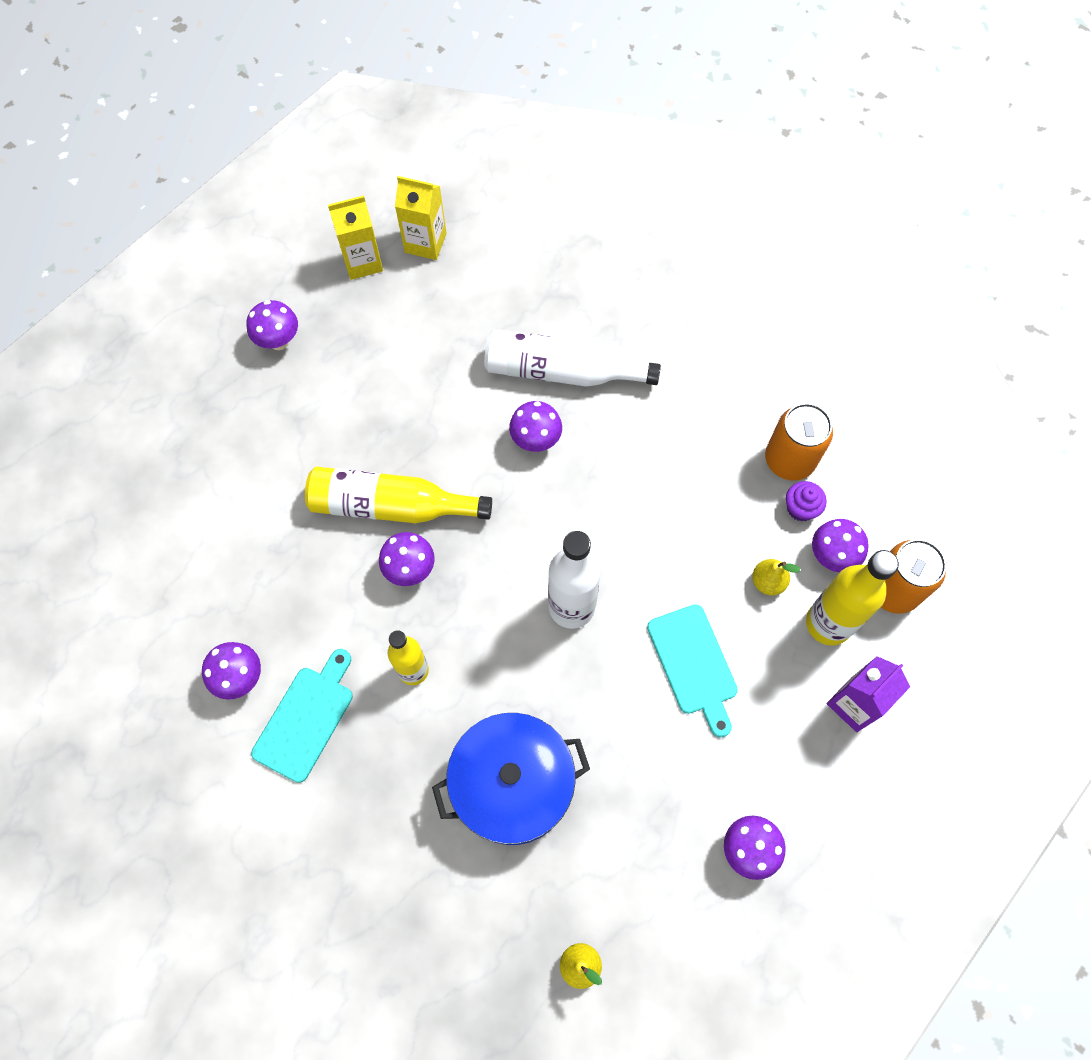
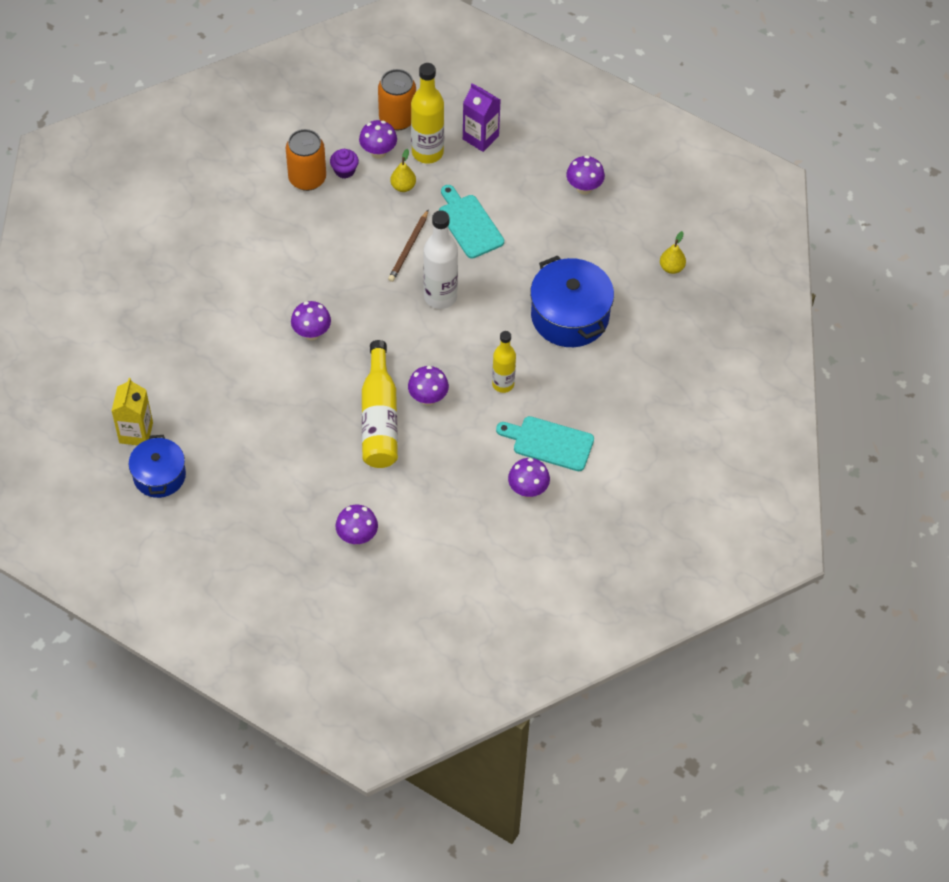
camera: 100 degrees left, 10 degrees down
purple mushroom [246,300,298,350] -> purple mushroom moved to [336,505,378,545]
yellow carton [328,195,383,280] -> blue pot [129,435,186,498]
white bottle [484,329,661,387] -> none
turquoise cutting board [647,604,738,737] -> turquoise cutting board turned 90 degrees counterclockwise [439,185,504,259]
none -> brown pencil [388,210,428,282]

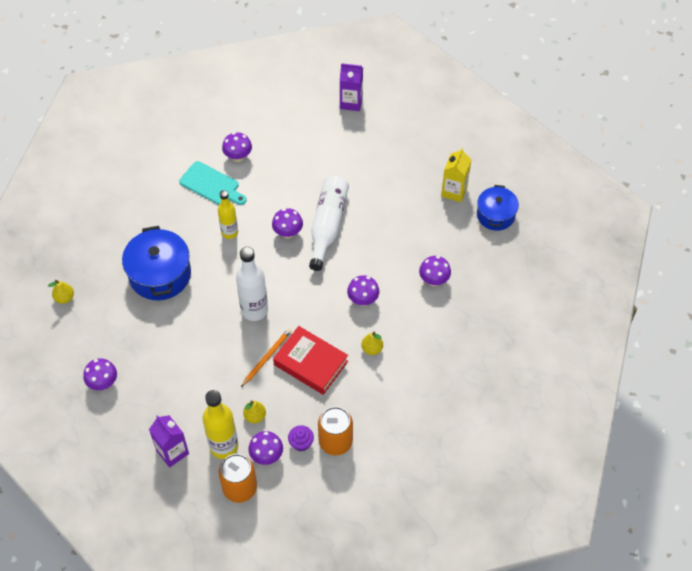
camera: 165 degrees left, 0 degrees up
yellow carton [112,378,153,445] -> yellow carton moved to [441,148,472,202]
purple mushroom [336,505,378,545] -> purple mushroom moved to [419,256,451,286]
yellow bottle [362,340,398,468] -> white bottle [309,175,349,271]
brown pencil [388,210,428,282] -> orange pencil [241,328,292,387]
turquoise cutting board [439,185,504,259] -> none
none -> red book [273,326,348,395]
none -> purple carton [340,63,363,111]
none -> yellow pear [361,332,383,355]

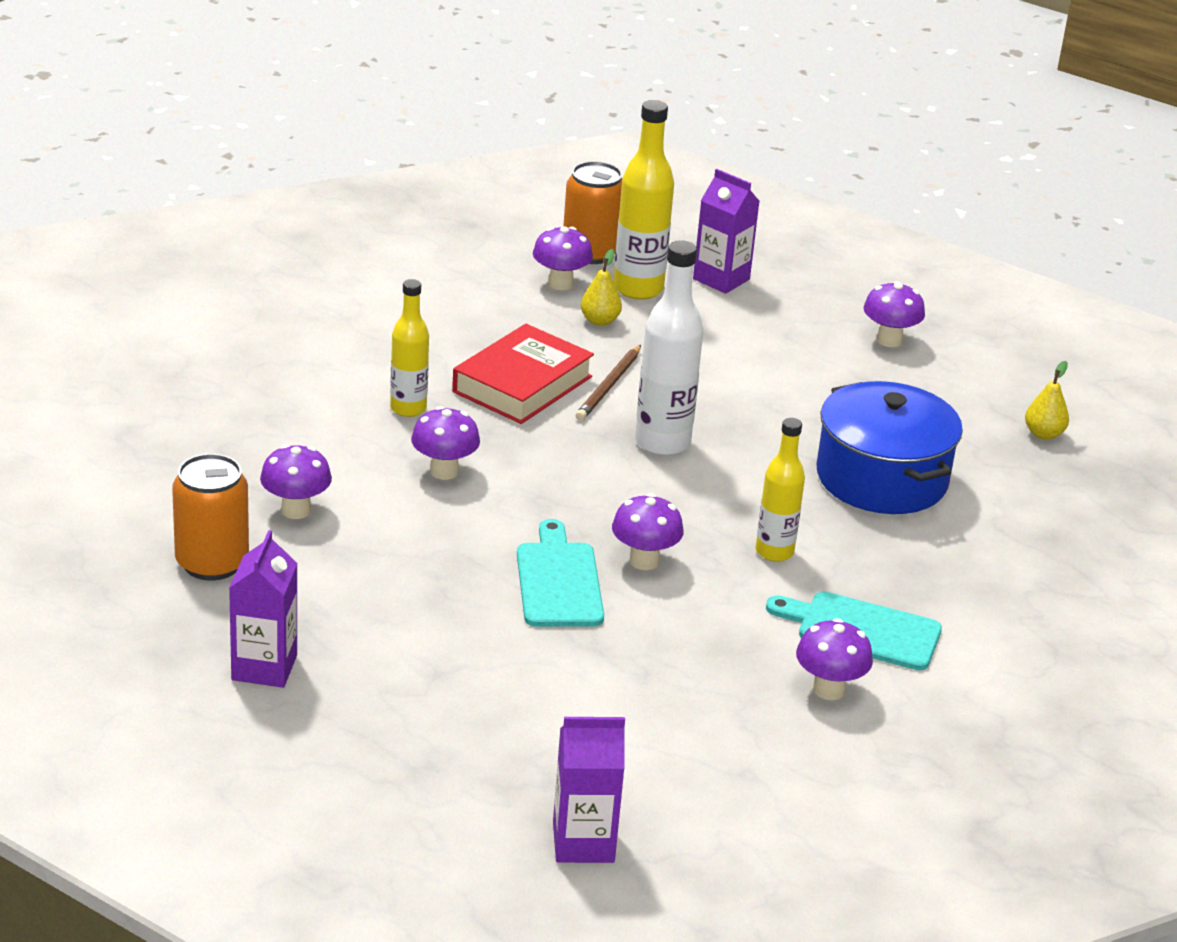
camera: 165 degrees right, 25 degrees down
orange pencil [241,328,292,387] -> brown pencil [576,345,641,421]
red book [273,326,348,395] -> red book turned 75 degrees counterclockwise [452,324,594,424]
purple cupcake [288,425,314,451] -> none
white bottle [309,175,349,271] -> turquoise cutting board [517,519,604,627]
orange can [318,407,353,456] -> orange can moved to [172,454,249,581]
yellow pear [361,332,383,355] -> yellow bottle [390,279,429,417]
yellow carton [441,148,472,202] -> purple carton [229,530,297,688]
blue pot [477,185,519,231] -> none

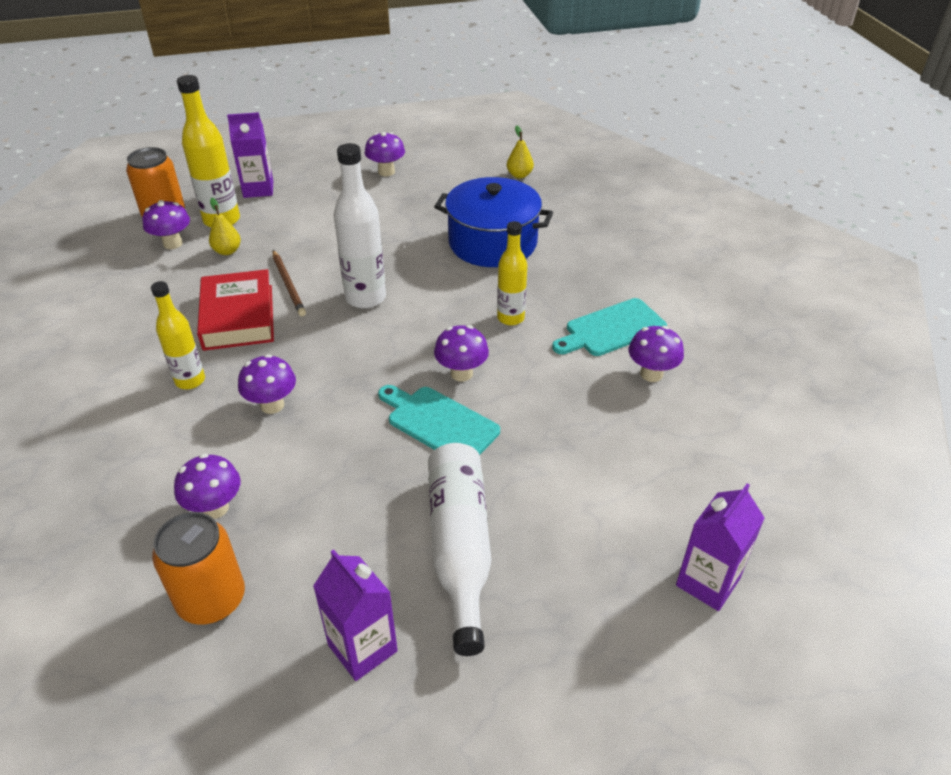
camera: 45 degrees left, 10 degrees up
none -> white bottle [428,443,491,656]

